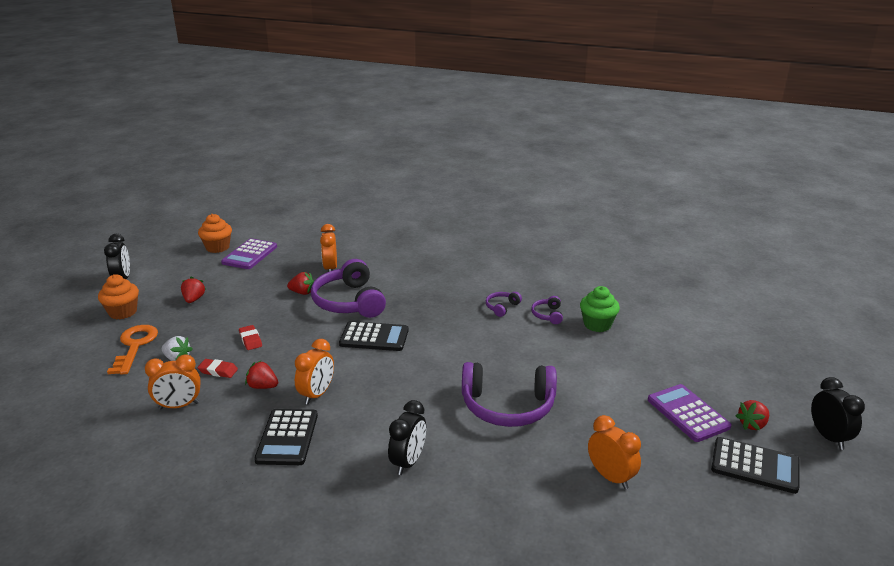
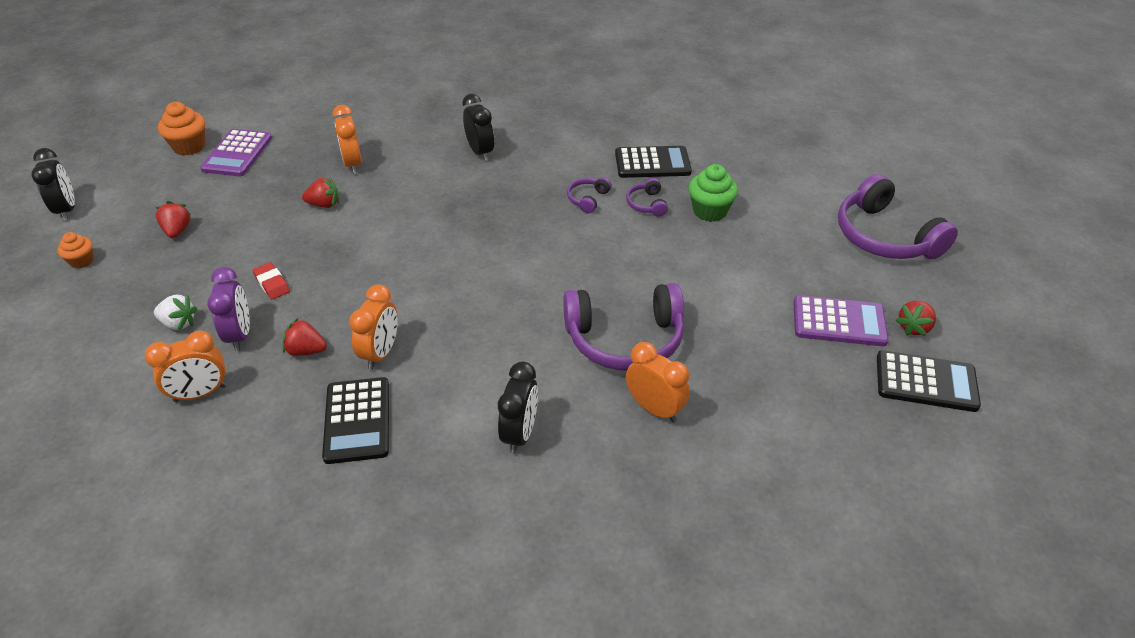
camera: 10 degrees left, 15 degrees up
orange cupcake [98,274,139,319] -> orange cupcake [57,232,94,269], size x0.61
orange key [107,325,158,375] -> none
red eraser [198,359,238,378] -> purple clock [207,267,250,351]
purple headphones [311,259,386,318] -> purple headphones moved to [838,174,958,259]
black calculator [339,321,409,351] -> black calculator moved to [615,146,692,178]
orange clock [588,415,641,489] -> orange clock moved to [626,342,690,423]
purple calculator [648,384,732,442] -> purple calculator turned 135 degrees clockwise [793,295,889,346]
black clock [811,377,865,450] -> black clock moved to [462,94,494,161]

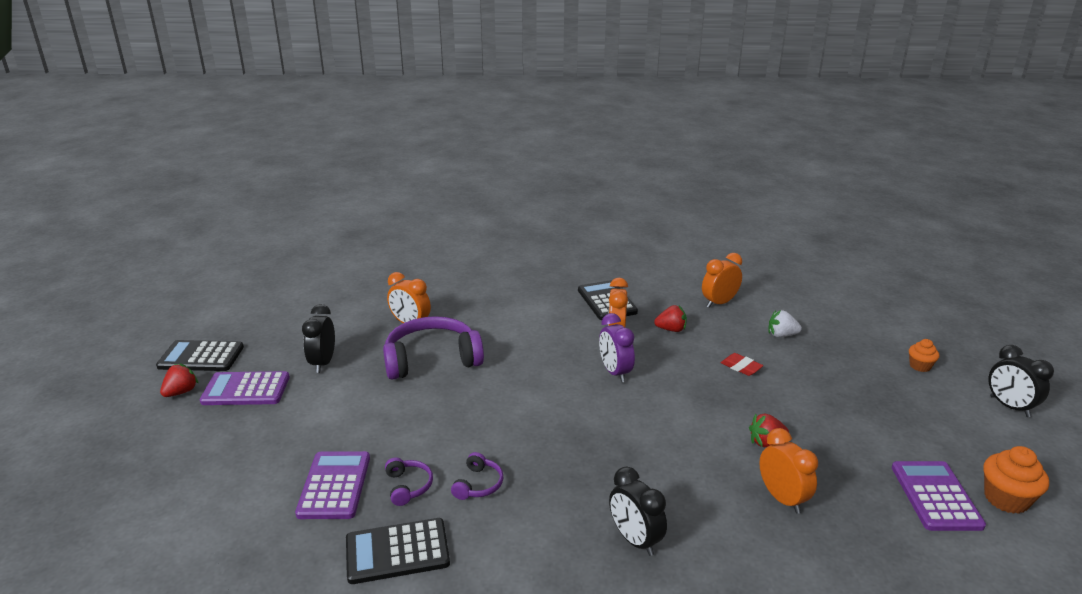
camera: 170 degrees right, 15 degrees down
red strawberry [156,201,191,238] -> none
purple clock [207,267,250,351] -> purple clock moved to [599,313,635,382]
black clock [498,362,538,454] -> black clock moved to [302,304,335,373]
green cupcake [688,164,738,222] -> purple calculator [295,451,370,519]
purple headphones [838,174,958,259] -> none

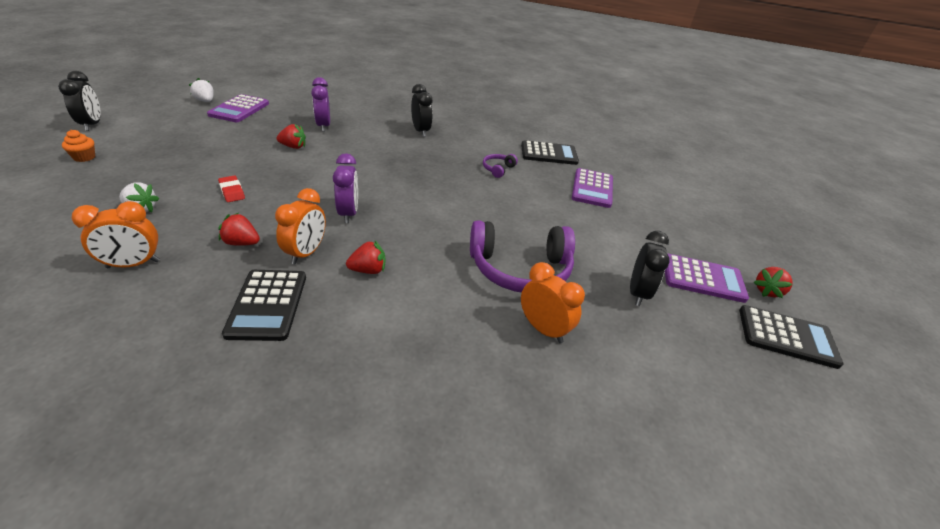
camera: 170 degrees left, 10 degrees up
purple headphones [385,457,433,506] -> none
orange clock [759,428,818,514] -> purple clock [311,77,330,132]
orange cupcake [984,446,1049,514] -> white strawberry [189,78,214,102]
none -> red strawberry [346,241,385,274]

